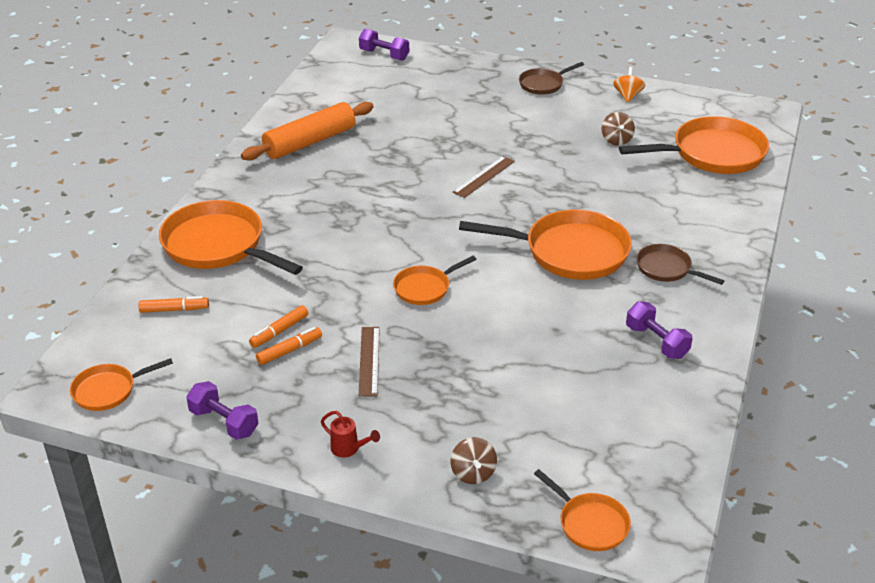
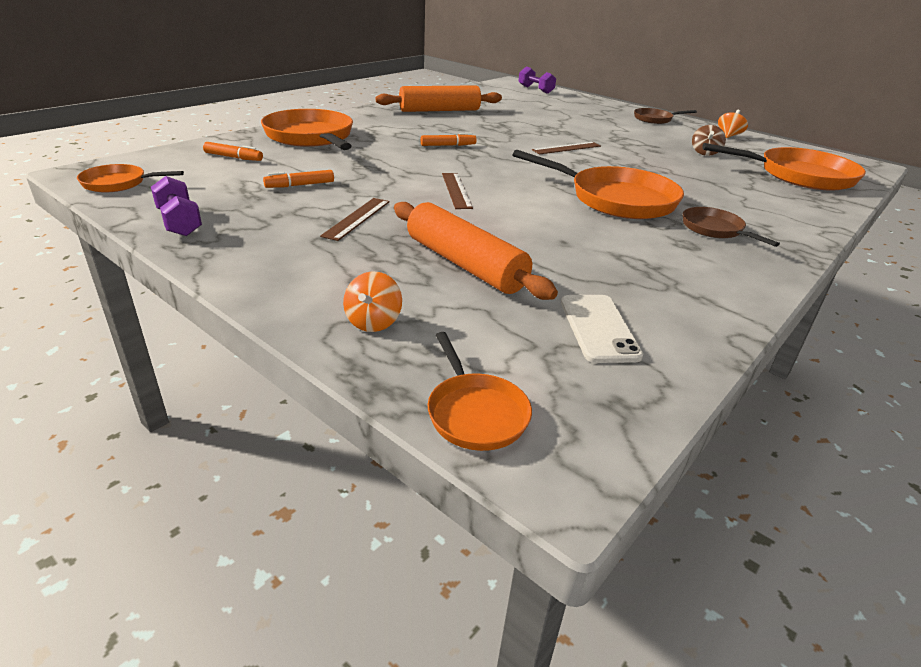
camera: 20 degrees right, 5 degrees down
orange marker [256,327,322,365] -> orange marker moved to [421,133,477,146]
red watering can [321,411,380,458] -> none
orange pan [393,256,476,305] -> brown ruler [442,173,473,209]
brown spinning top [451,437,497,484] -> orange spinning top [343,271,402,332]
purple dumbbell [626,301,693,359] -> none
none -> orange rolling pin [394,202,558,300]
none -> white phone [561,295,643,363]

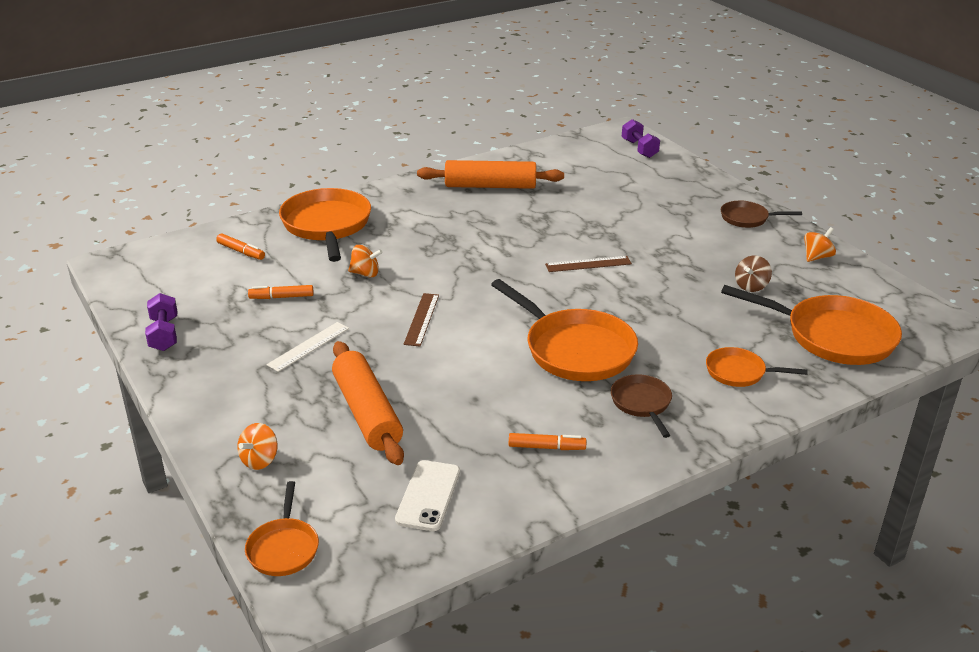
camera: 20 degrees right, 0 degrees up
orange pan [77,164,184,192] -> orange pan moved to [706,347,808,387]
brown ruler [320,198,390,241] -> white ruler [266,322,349,372]
orange marker [421,133,477,146] -> orange marker moved to [509,433,586,450]
none -> orange spinning top [348,245,383,278]

